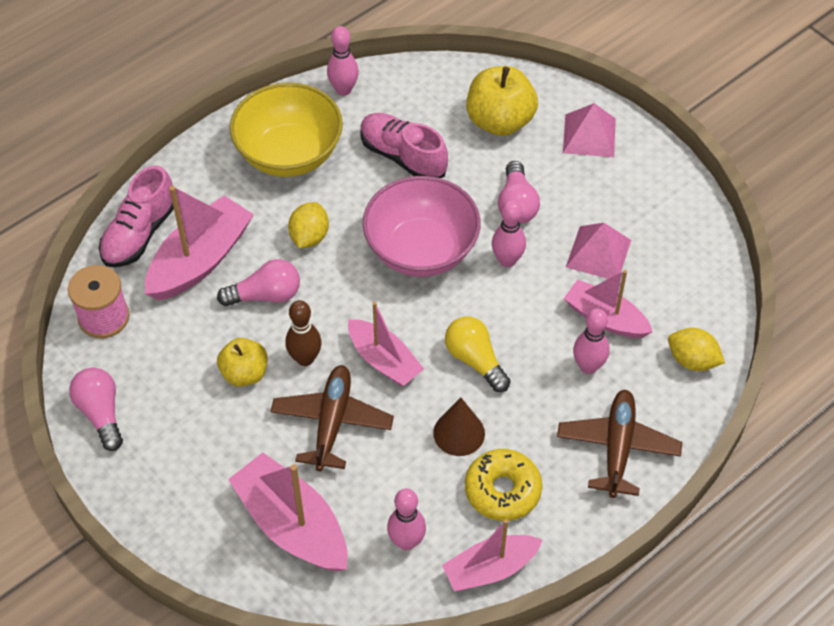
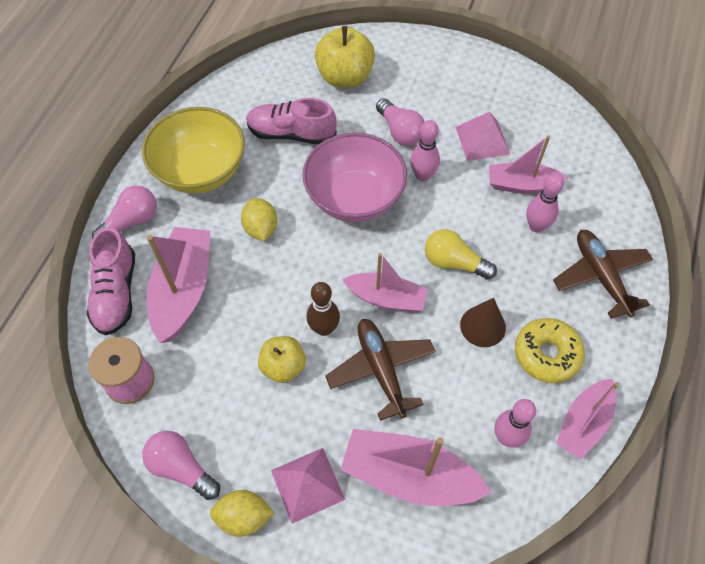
camera: 30 degrees left, 5 degrees up
pink light bulb [217,259,300,306] -> pink light bulb moved to [92,186,157,239]
pink bowling pin [327,26,359,96] -> none
pink pyramid [563,103,616,157] -> pink pyramid moved to [271,448,345,524]
yellow lemon [668,328,725,371] -> yellow lemon moved to [210,490,274,537]

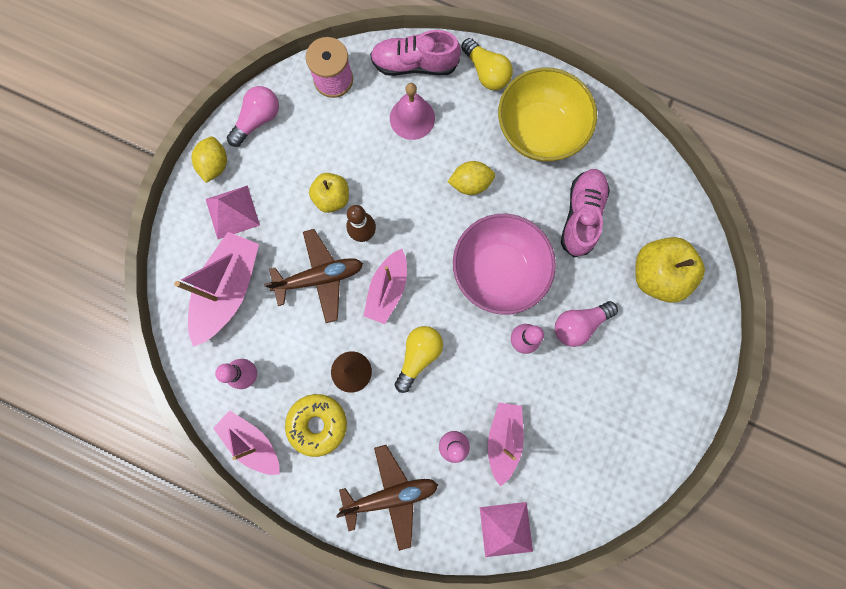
camera: 95 degrees right, 20 degrees up
pink light bulb [92,186,157,239] -> yellow light bulb [461,38,513,90]
pink boat [147,227,210,343] -> pink bell [390,83,435,140]
pink pyramid [456,112,510,161] -> pink pyramid moved to [480,502,533,557]

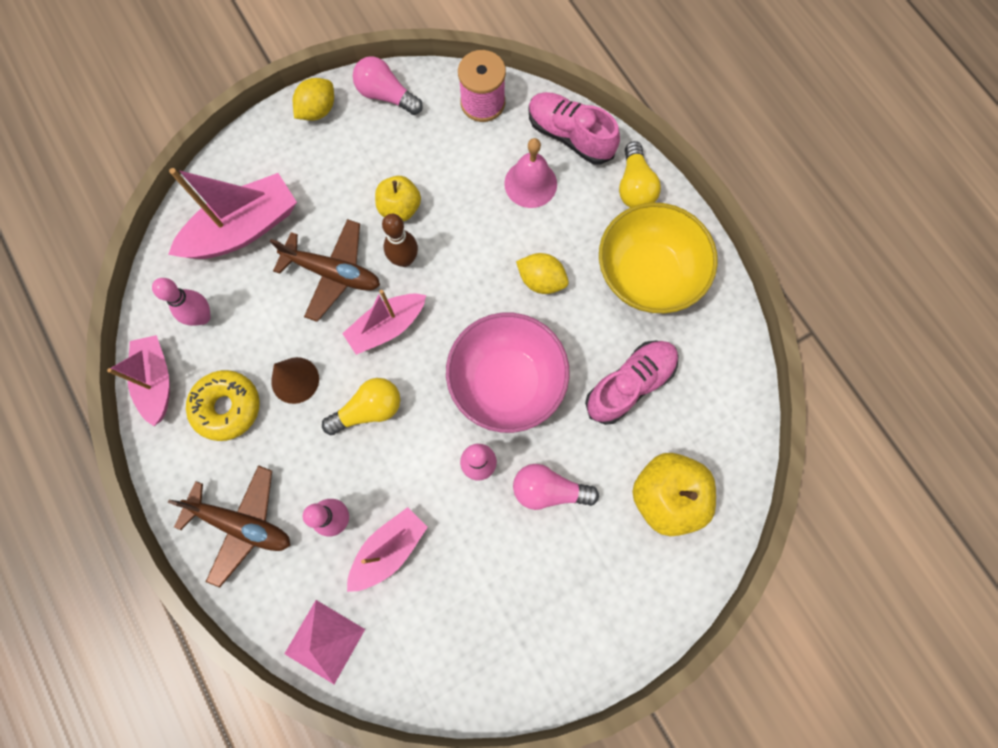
camera: 35 degrees right, 5 degrees down
pink pyramid [206,185,260,239] -> none
pink light bulb [227,86,279,147] -> pink light bulb turned 135 degrees counterclockwise [353,56,423,115]

